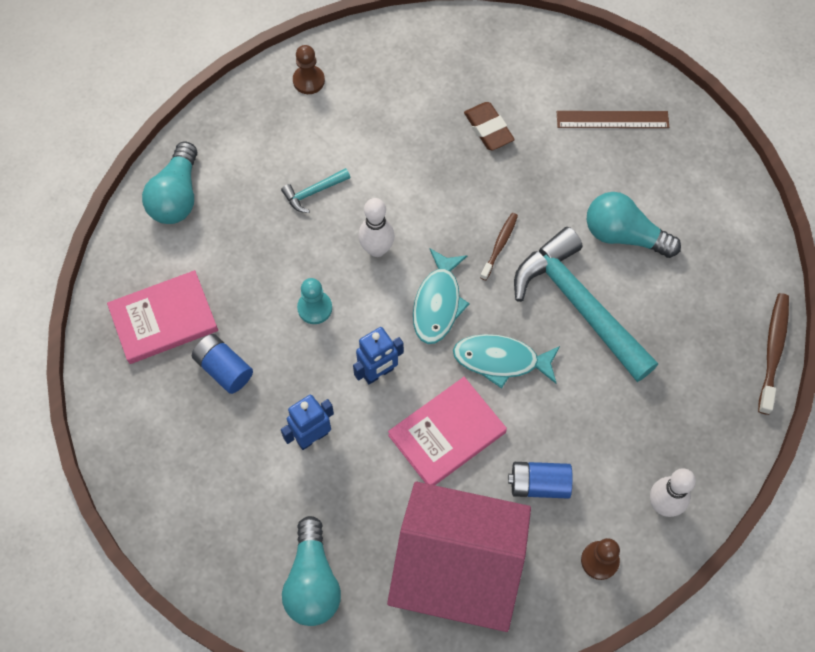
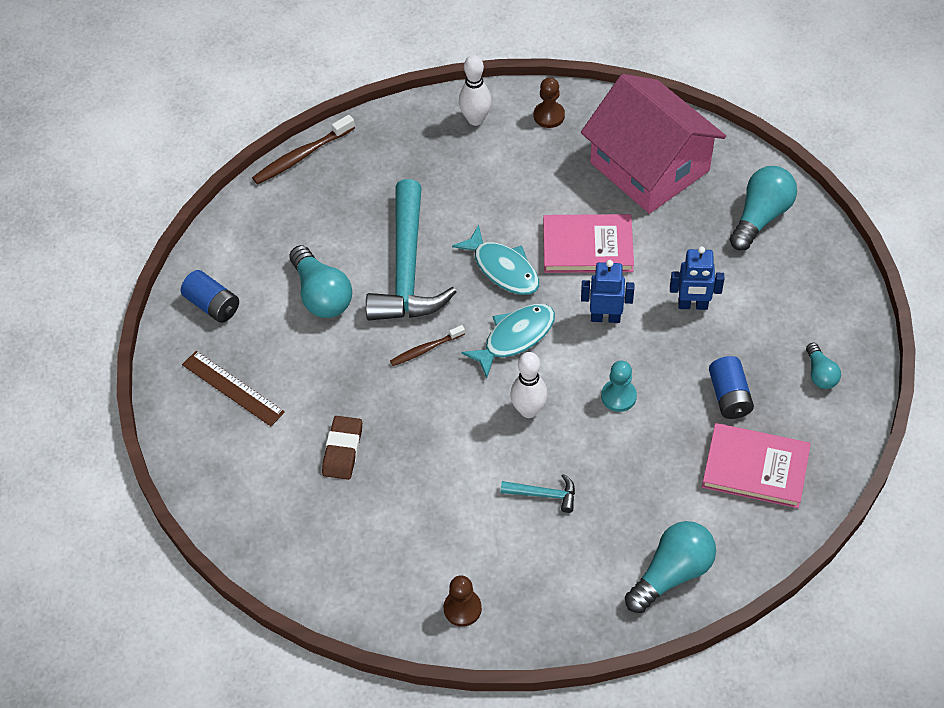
camera: 140 degrees left, 10 degrees down
blue battery [508,462,573,499] -> blue battery moved to [181,270,239,323]
none -> turquoise light bulb [806,343,841,389]

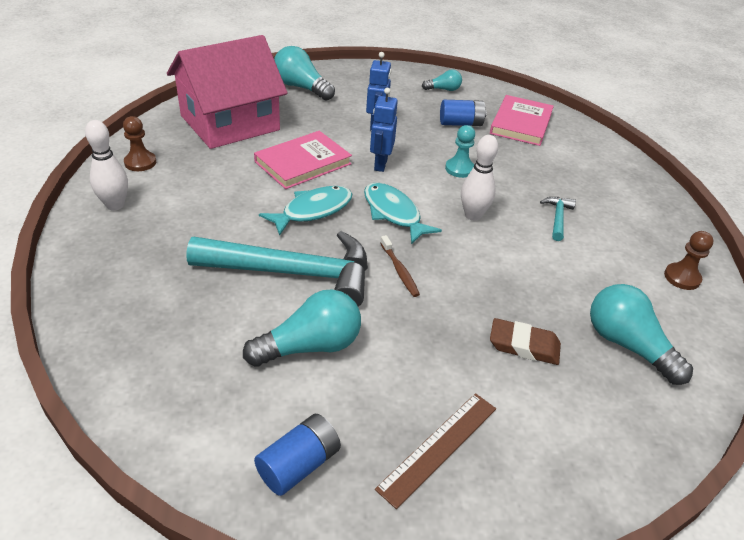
camera: 90 degrees left, 15 degrees down
brown toothbrush [252,115,355,185] -> none
pink book [543,214,634,273] -> pink book turned 45 degrees clockwise [254,131,352,189]
turquoise light bulb [625,521,716,613] -> turquoise light bulb moved to [590,284,693,385]

